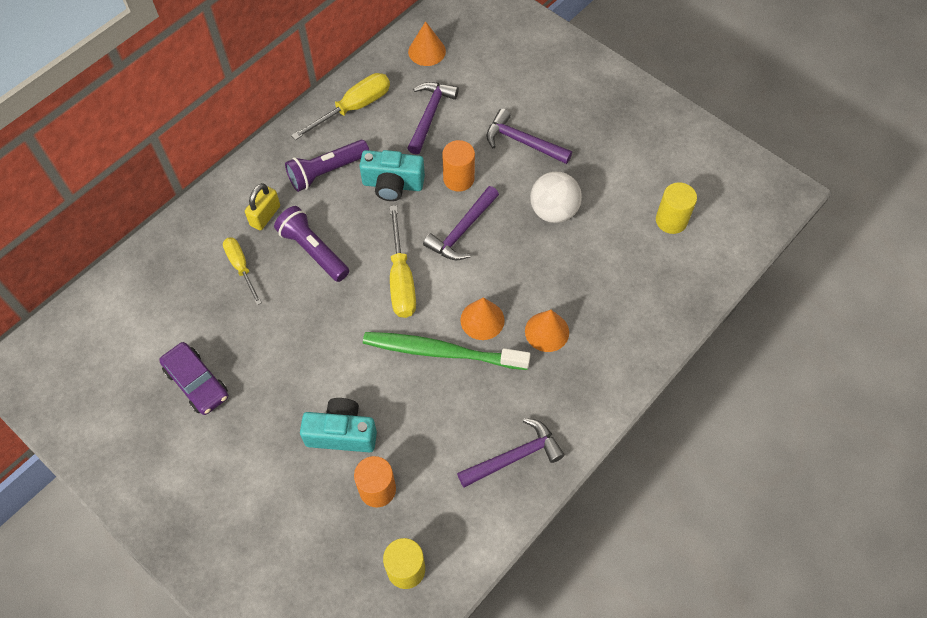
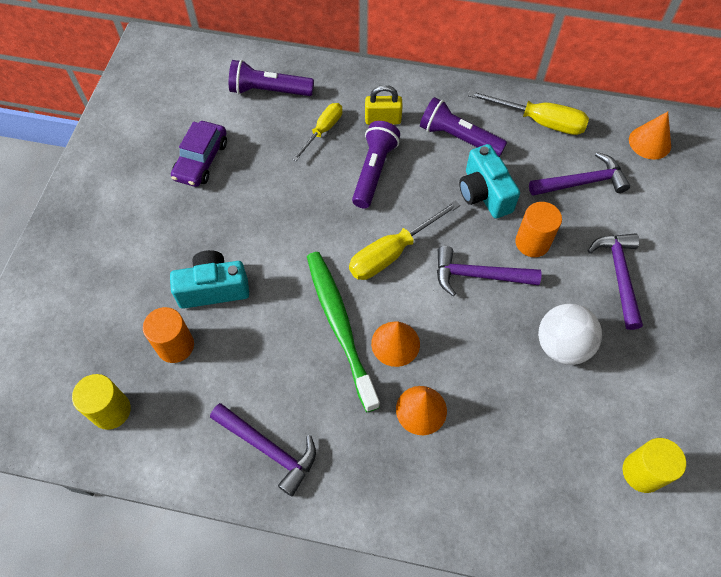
camera: 60 degrees right, 0 degrees up
turquoise camera [300,398,377,453] -> turquoise camera turned 75 degrees counterclockwise [170,250,249,309]
none -> purple flashlight [229,60,314,96]

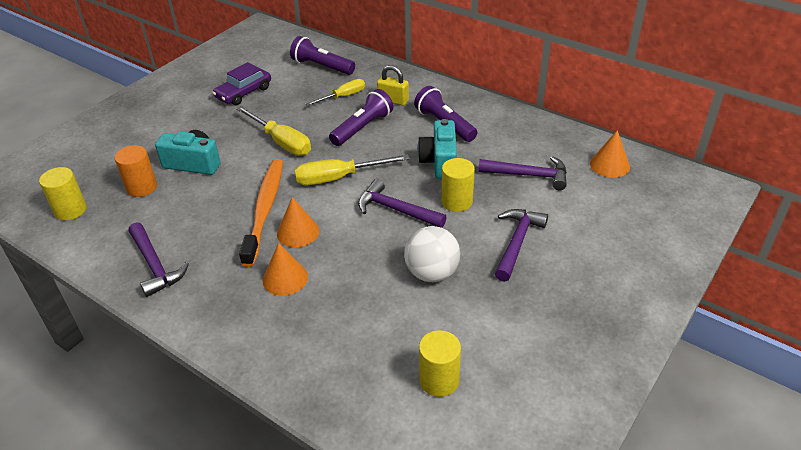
camera: 25 degrees right, 20 degrees down
green toothbrush [307,252,380,412] -> orange toothbrush [239,159,283,267]
yellow screwdriver [468,90,589,135] -> yellow screwdriver moved to [236,106,311,156]
orange cylinder [515,202,562,257] -> yellow cylinder [441,158,475,212]

